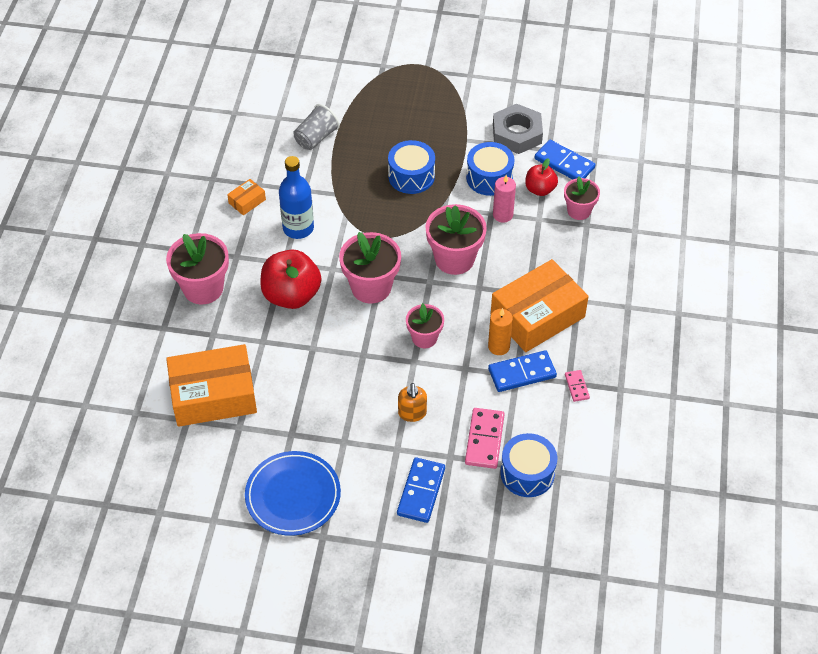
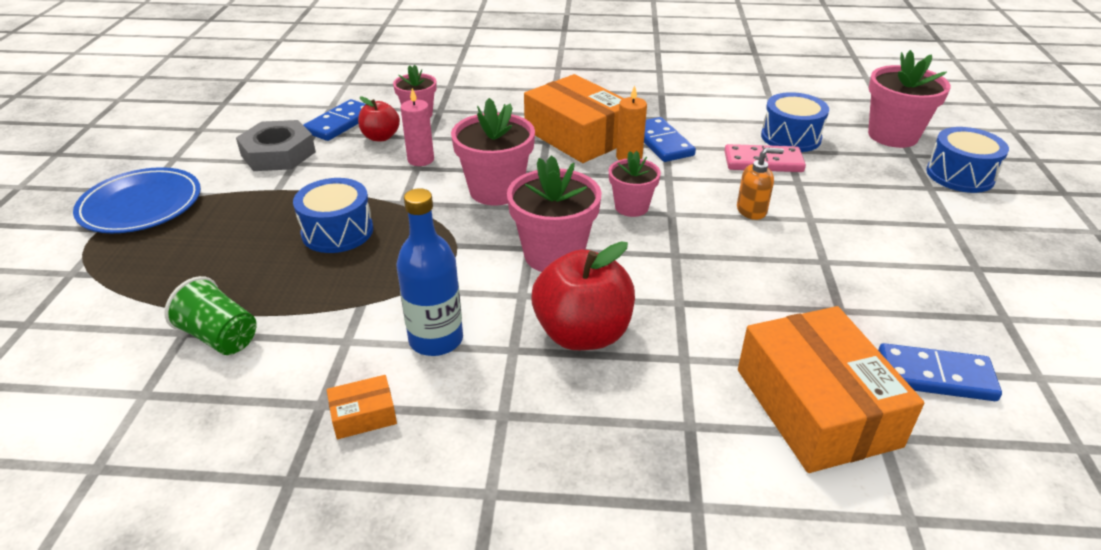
camera: 95 degrees left, 15 degrees down
pink flower pot [166,233,229,305] -> pink flower pot moved to [868,50,951,148]
orange box [227,179,266,215] -> orange box turned 60 degrees counterclockwise [327,375,397,439]
blue plate [245,451,341,536] -> blue plate moved to [73,167,201,233]
grey cup [293,104,340,150] -> green cup [164,276,256,355]
blue domino [397,457,445,523] -> blue domino moved to [878,343,1002,401]
blue drum [466,142,515,196] -> blue drum moved to [926,127,1009,193]
pink domino [565,370,590,402] -> none

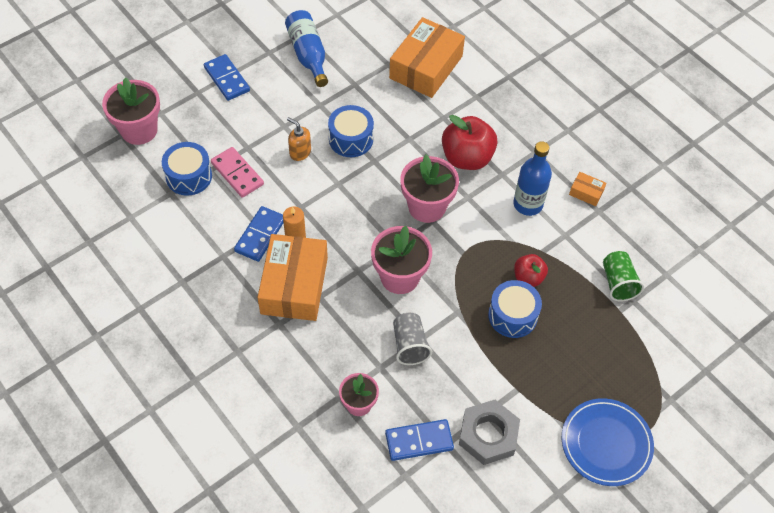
camera: 135 degrees left, 20 degrees up
red apple [358,97,400,141] -> red apple moved to [514,254,548,287]
pink candle [401,88,434,166] -> grey cup [393,313,432,365]
pink flower pot [609,151,661,217] -> none
blue domino [878,343,1002,401] -> blue domino moved to [204,54,250,101]
blue drum [926,127,1009,193] -> blue drum moved to [328,105,374,157]
none -> blue bottle [285,10,328,87]

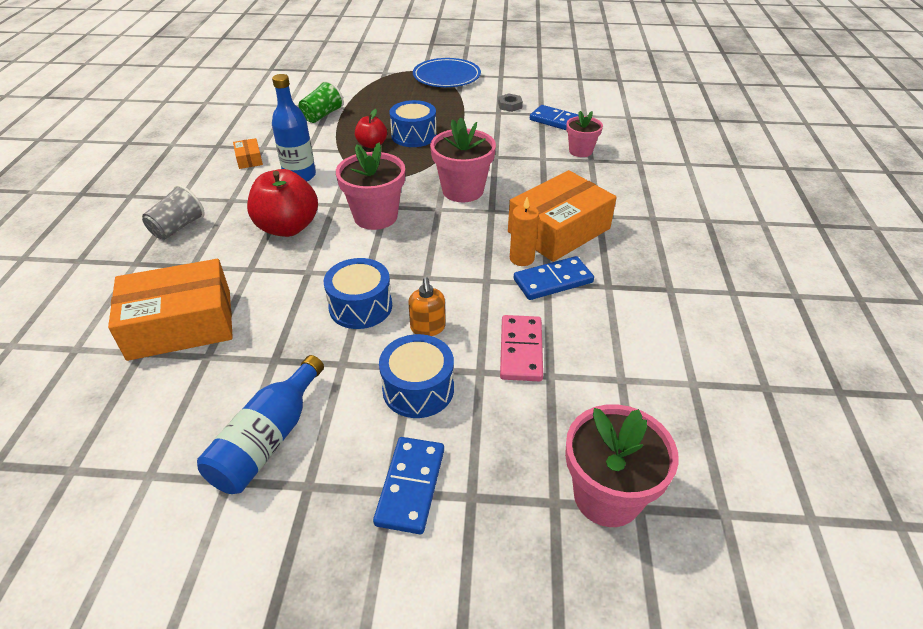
camera: 135 degrees left, 15 degrees down
blue drum [162,142,212,196] -> blue drum moved to [379,334,454,418]
grey cup [393,313,432,365] -> grey cup moved to [142,185,205,240]
grey nut [459,400,520,465] -> grey nut [498,93,523,112], size x0.51

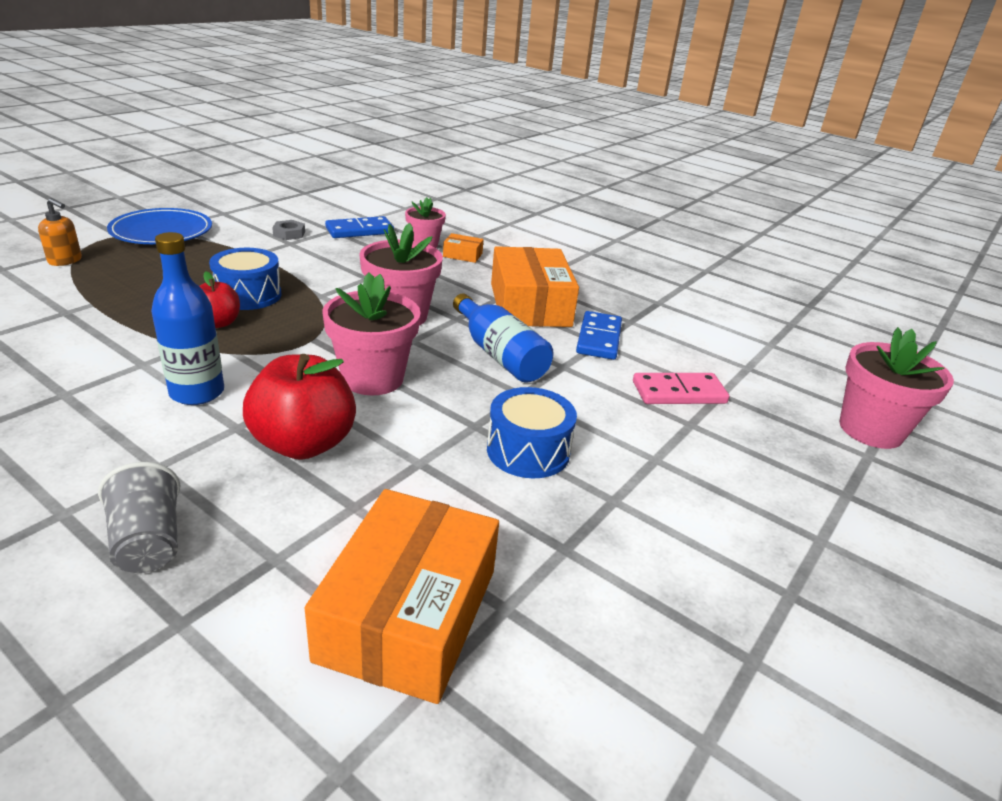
camera: 60 degrees left, 10 degrees down
blue bottle [197,355,324,494] -> blue bottle moved to [453,293,554,382]
orange box [233,138,263,169] -> orange box moved to [443,233,484,263]
green cup [299,80,344,123] -> none
blue domino [373,437,444,534] -> none
blue drum [379,334,454,418] -> none
orange soap dispenser [408,277,445,336] -> orange soap dispenser moved to [38,198,82,266]
pink domino [500,315,543,381] -> pink domino turned 45 degrees counterclockwise [633,373,729,404]
orange candle [510,197,539,266] -> none

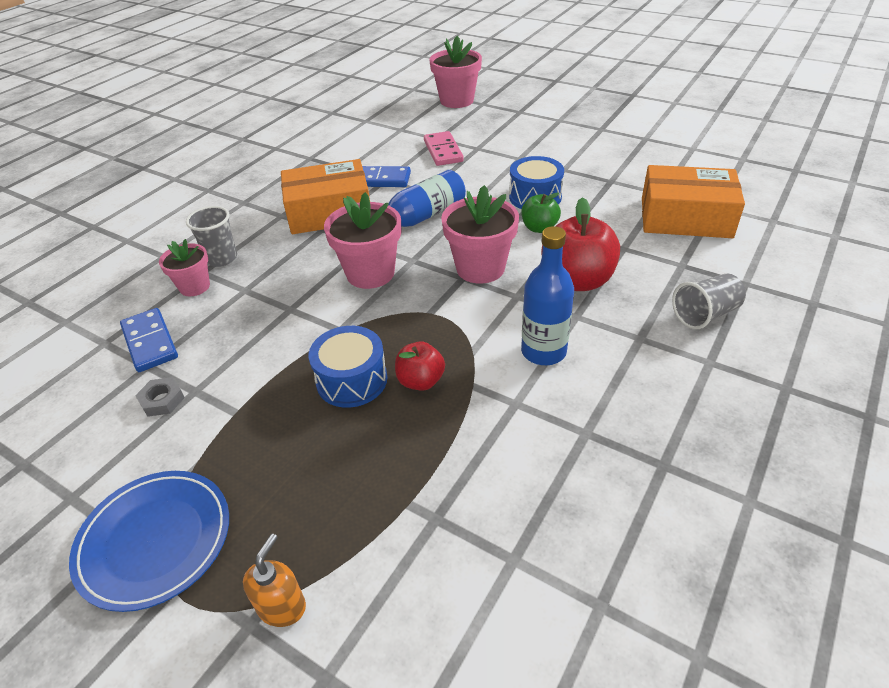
camera: 90 degrees left, 10 degrees up
orange box [443,233,484,263] -> grey cup [186,206,237,267]
none -> green apple [521,193,561,233]

